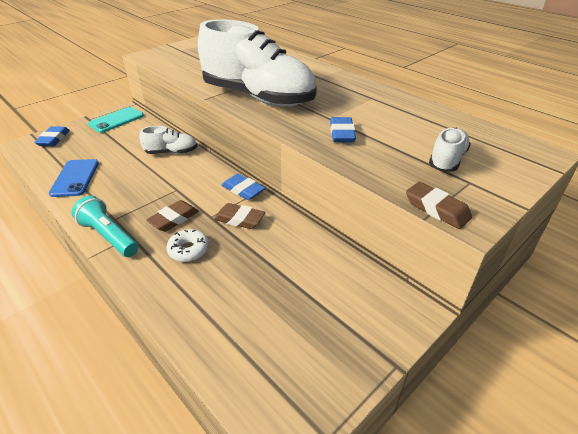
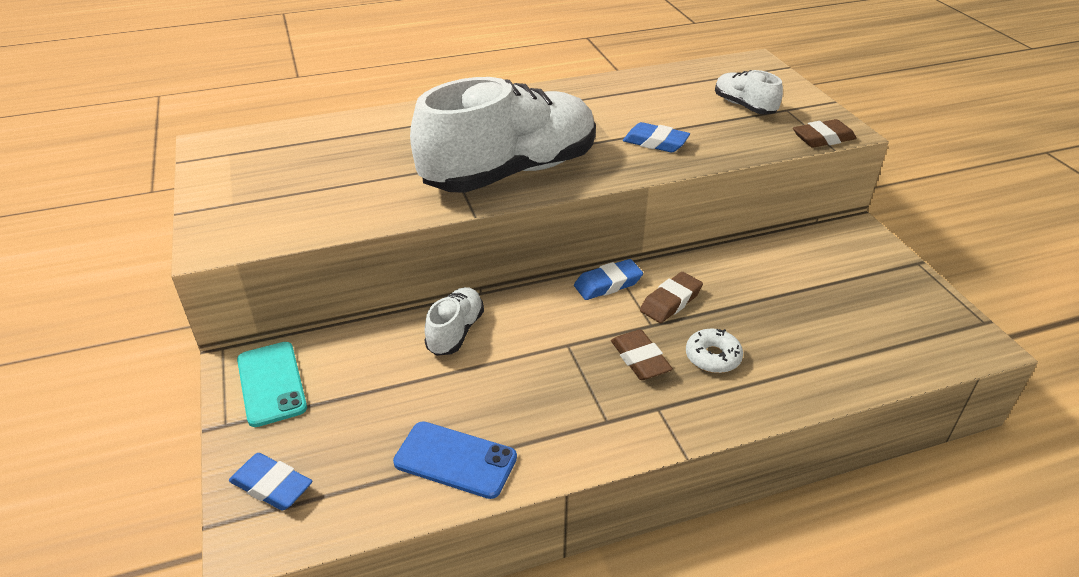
camera: 65 degrees left, 0 degrees up
turquoise flashlight [72,196,138,257] -> none

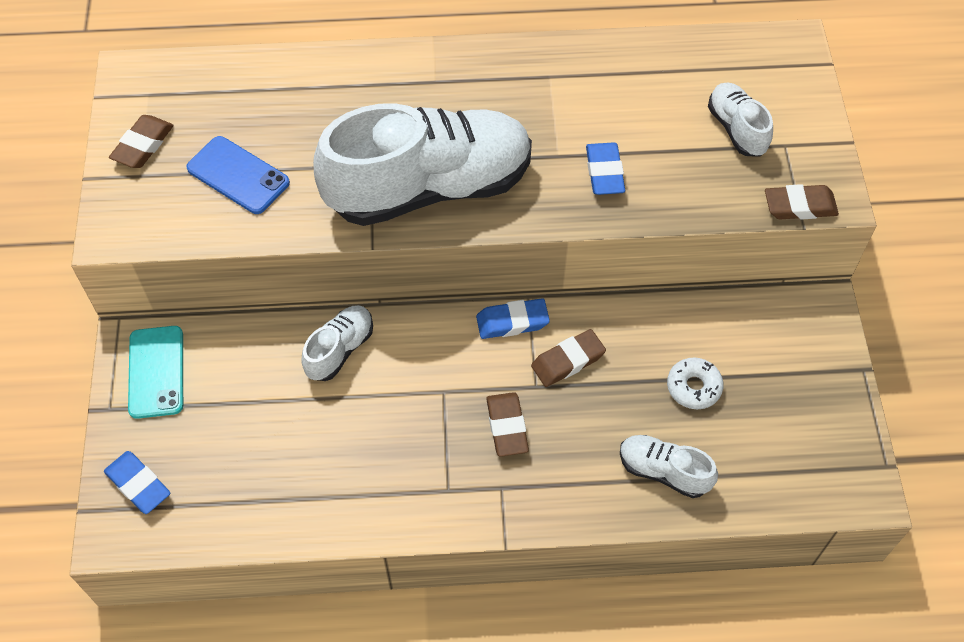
camera: 15 degrees right, 20 degrees up
blue phone [393,422,517,499] -> blue phone moved to [186,136,290,214]
blue eraser [623,122,690,152] -> blue eraser turned 45 degrees clockwise [586,143,625,195]
white donut [686,329,743,373] -> white donut moved to [667,357,724,409]
none -> brown eraser [109,115,174,168]
none -> white shoe [620,435,718,498]

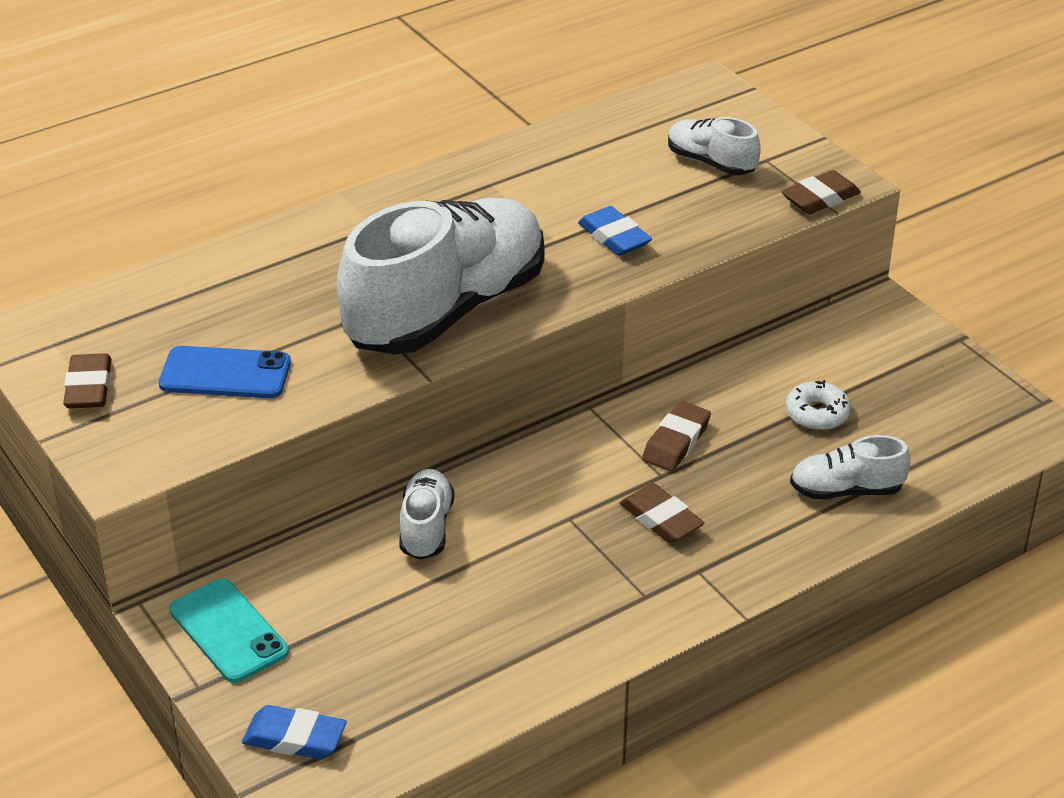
camera: 30 degrees left, 20 degrees down
blue eraser [476,298,550,339] -> none

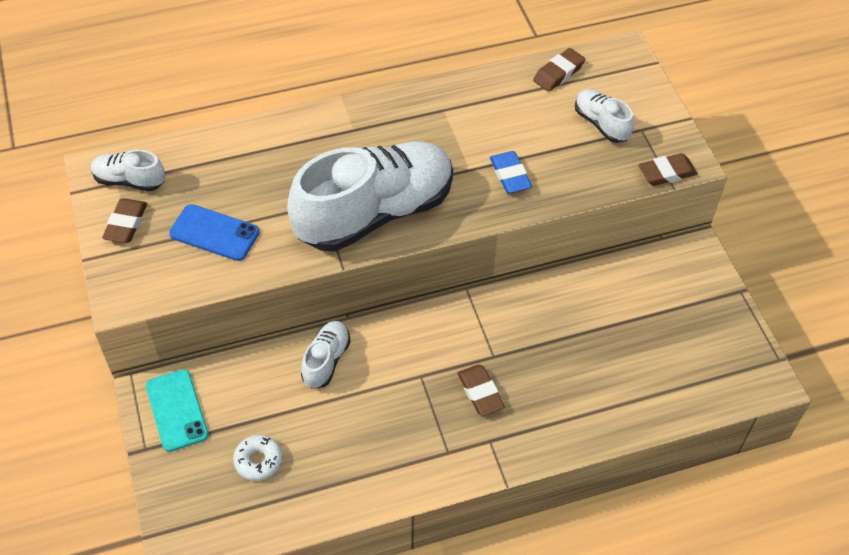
camera: 15 degrees right, 15 degrees up
blue eraser [242,705,347,759] -> none
brown eraser [642,401,711,471] -> brown eraser moved to [533,48,585,92]
white donut [785,380,851,430] -> white donut moved to [233,435,282,481]
white shoe [790,435,910,500] -> white shoe moved to [91,150,165,191]

